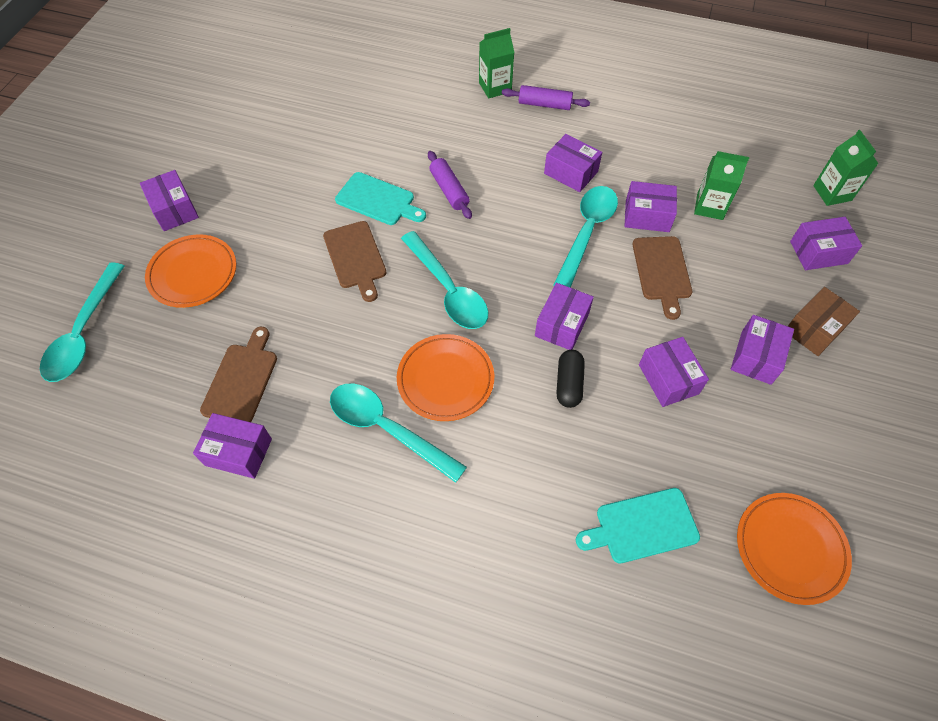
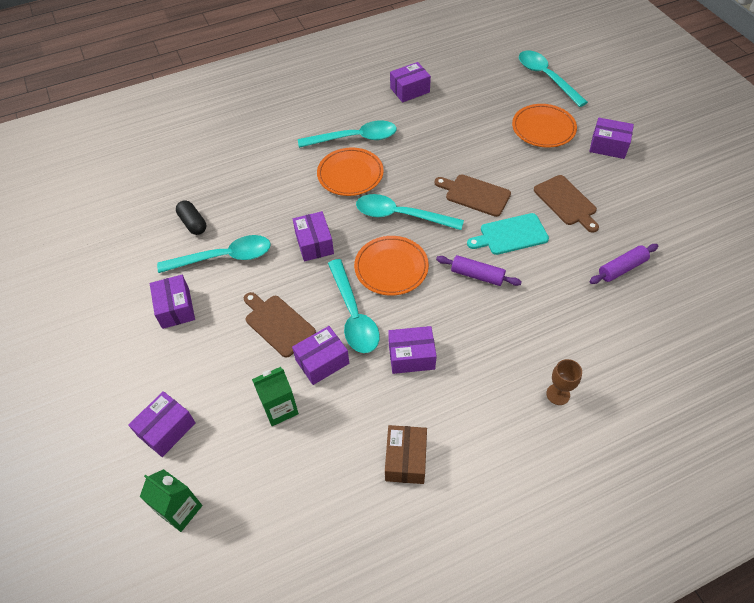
camera: 140 degrees right, 5 degrees down
brown cutting board [200,327,277,422] -> brown cutting board moved to [534,175,599,233]
green carton [479,28,515,99] -> brown goblet [546,359,582,405]
purple rolling pin [502,85,590,110] -> purple rolling pin moved to [589,244,658,284]
black capsule [557,350,585,408] -> black capsule moved to [176,200,206,235]
turquoise cutting board [576,488,700,563] -> none
purple box [639,337,709,407] -> turquoise spoon [157,235,271,273]
orange plate [737,493,852,605] -> orange plate moved to [354,236,429,296]
brown box [788,287,860,356] -> brown box moved to [385,425,427,484]

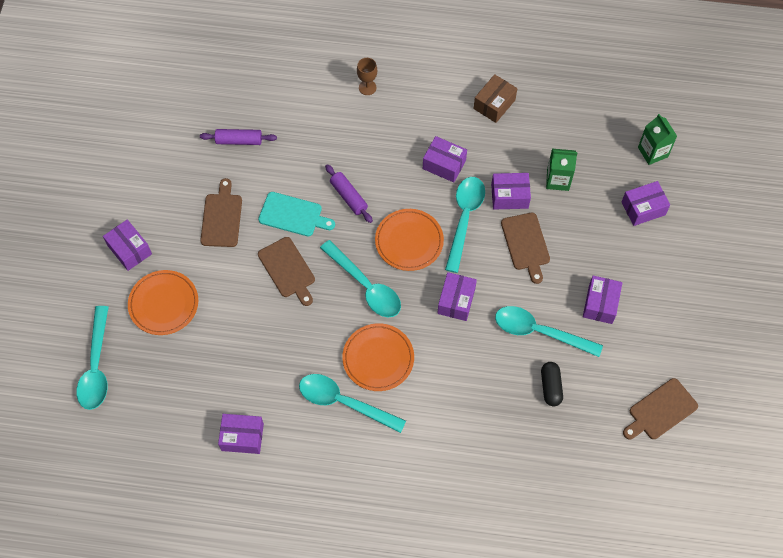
camera: 150 degrees left, 10 degrees up
none -> brown cutting board [623,378,698,439]

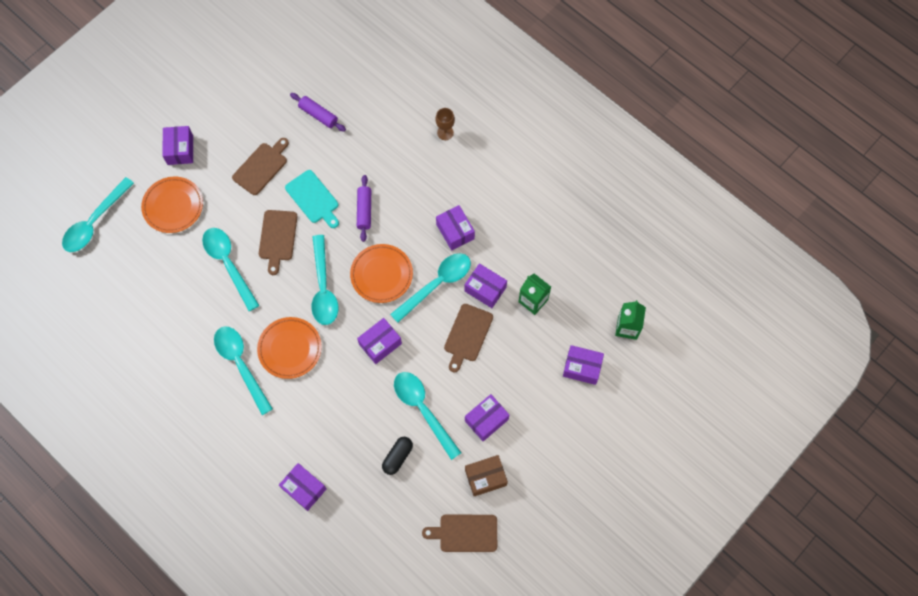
camera: 35 degrees right, 5 degrees up
purple box [218,414,264,454] -> purple box moved to [279,463,326,511]
brown box [474,74,517,123] -> brown box moved to [465,455,508,496]
none -> turquoise spoon [202,228,260,311]

